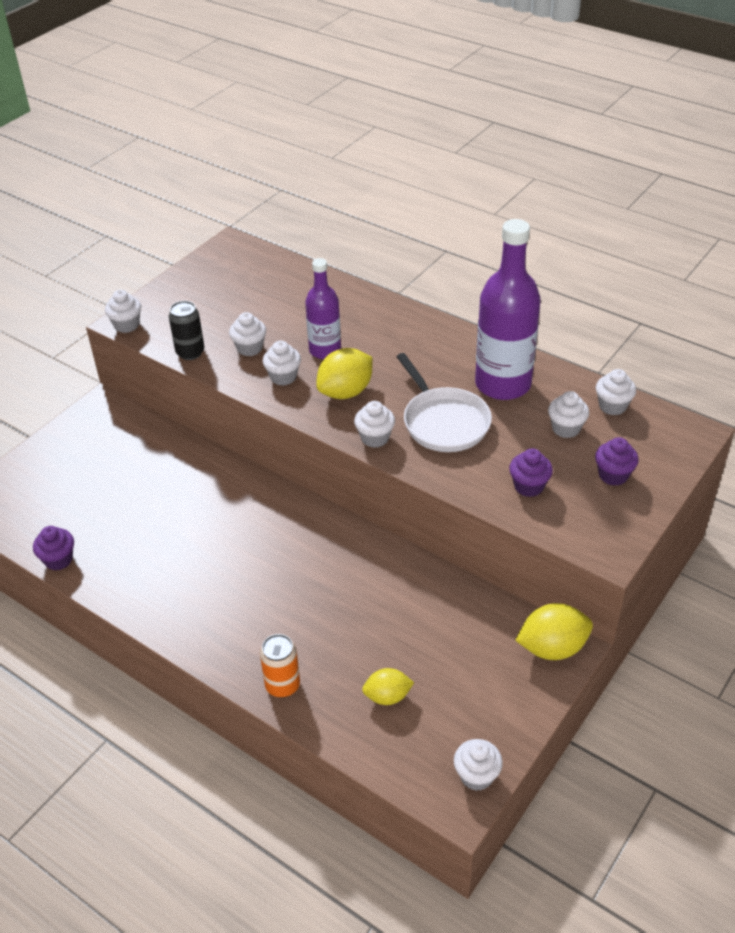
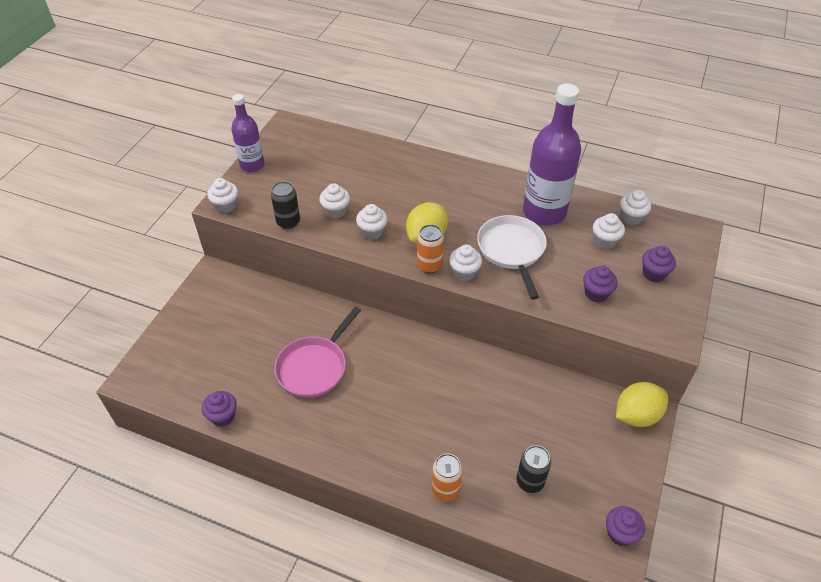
camera: 15 degrees left, 5 degrees up
purple bottle [305,258,341,359] -> purple bottle moved to [231,94,265,172]
yellow lemon [362,668,414,705] -> black can [516,445,551,493]
white pan [396,353,492,452] -> white pan turned 150 degrees counterclockwise [477,215,547,300]
white cupcake [454,739,503,791] -> purple cupcake [606,506,645,546]
none -> pink pan [274,307,361,398]
none -> orange can [417,224,444,273]

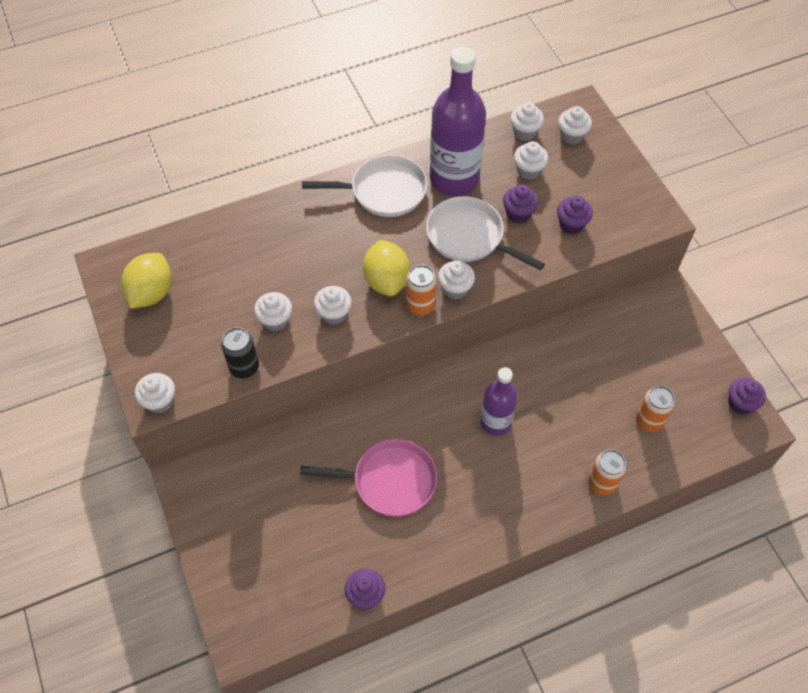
camera: 45 degrees left, 10 degrees up
purple bottle [231,94,265,172] -> purple bottle moved to [480,367,518,436]
pink pan [274,307,361,398] -> pink pan turned 75 degrees counterclockwise [300,439,437,516]
black can [516,445,551,493] -> orange can [636,386,675,432]
yellow lemon [616,382,668,427] -> yellow lemon moved to [121,253,171,309]
purple cupcake [642,246,676,282] -> purple cupcake moved to [503,185,538,223]
none -> white pan [302,155,427,217]
none -> white cupcake [558,106,592,145]

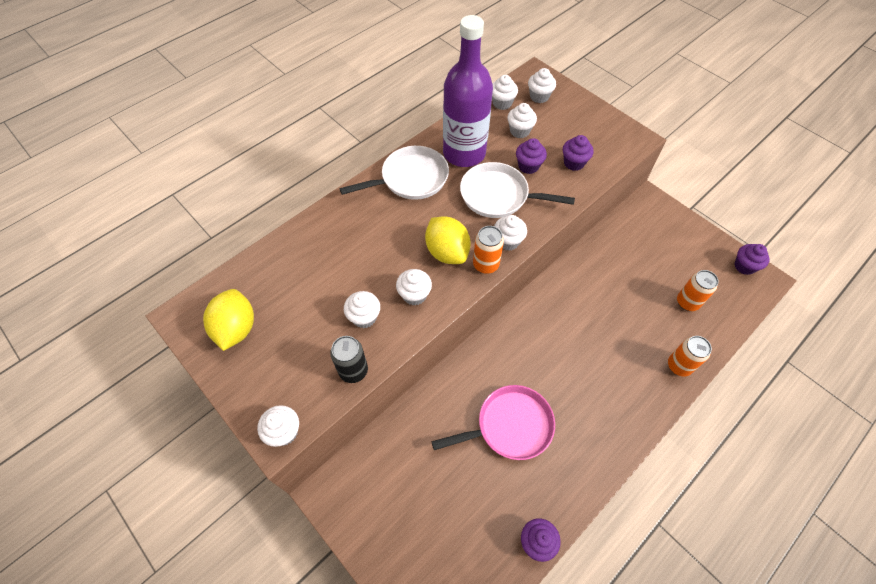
camera: 20 degrees left, 0 degrees up
purple bottle [480,367,518,436] -> none

